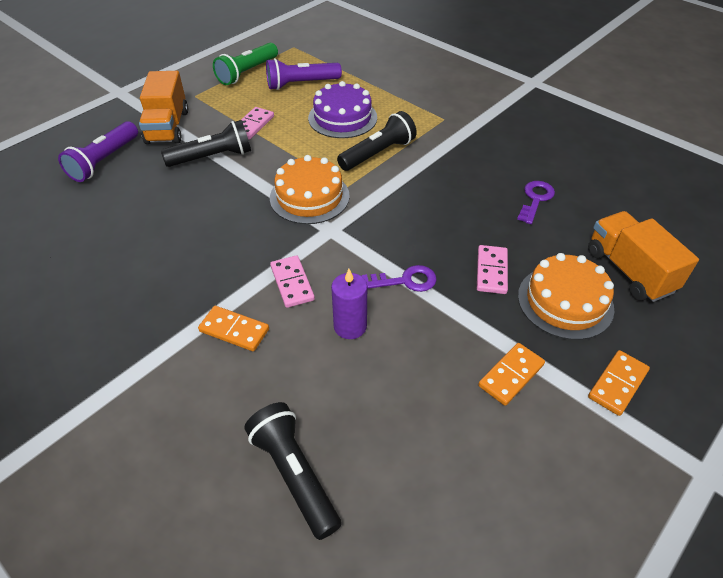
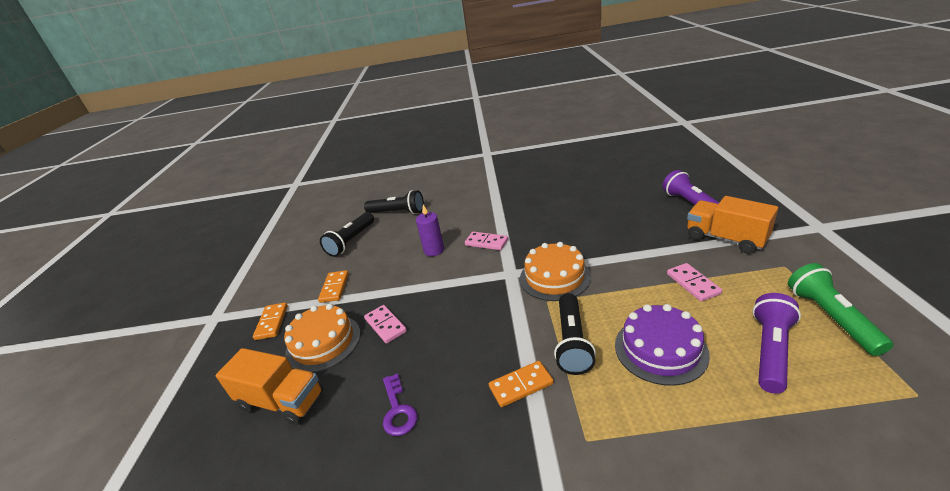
camera: 140 degrees right, 15 degrees down
black flashlight [161,120,251,167] -> black flashlight moved to [320,212,374,257]
orange domino [198,306,269,351] -> orange domino moved to [489,361,554,407]
purple key [362,265,437,292] -> none

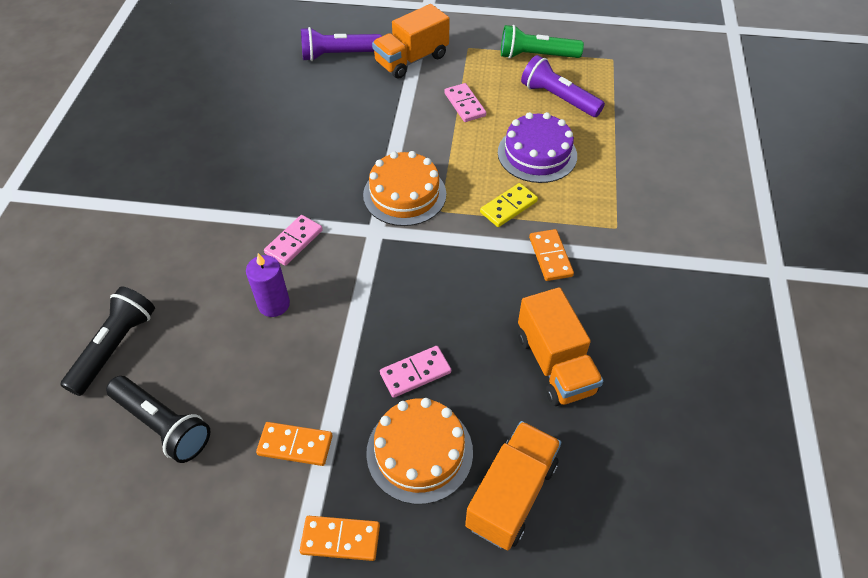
camera: 85 degrees left, 20 degrees up
purple key [383,373,417,436] -> orange truck [518,287,603,406]
black flashlight [554,293,596,375] -> yellow domino [480,183,538,227]
pink domino [667,263,722,302] -> pink domino turned 75 degrees clockwise [444,83,486,122]

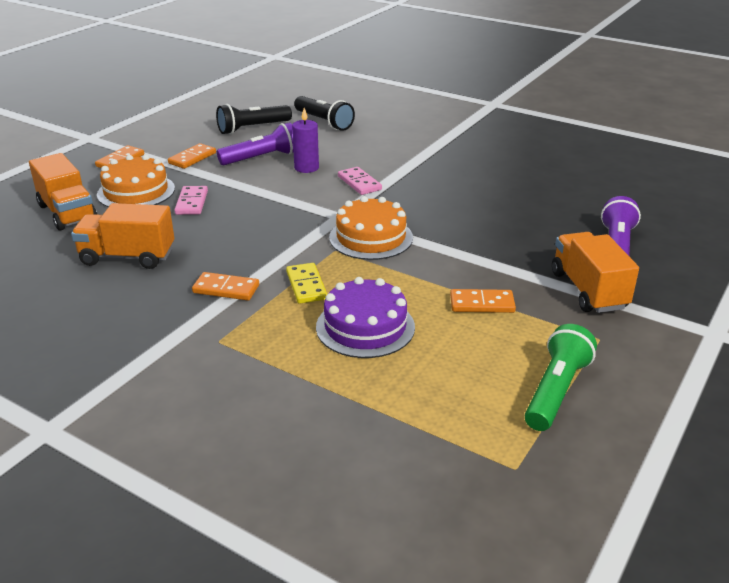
camera: 115 degrees right, 20 degrees down
pink domino [444,83,486,122] -> orange domino [450,289,516,313]
purple flashlight [521,55,605,117] -> purple flashlight moved to [217,122,294,165]

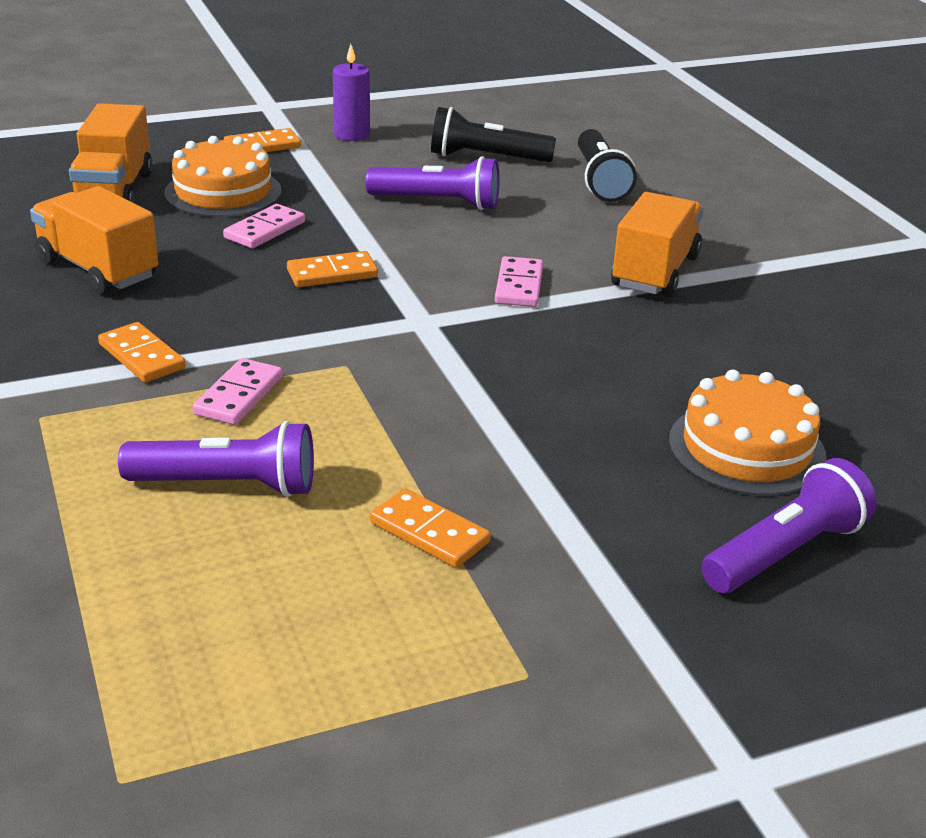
camera: 35 degrees right, 0 degrees up
orange domino [168,143,216,169] -> orange domino moved to [287,251,378,287]
yellow domino [286,263,327,304] -> pink domino [193,358,283,425]
purple candle [292,108,319,173] -> purple candle moved to [333,44,370,141]
purple cake [316,277,415,358] -> purple flashlight [118,421,314,497]
orange cake [329,196,413,260] -> orange cake moved to [669,370,827,496]
green flashlight [525,324,597,431] -> none
orange truck [552,232,639,313] -> orange truck moved to [611,192,703,297]

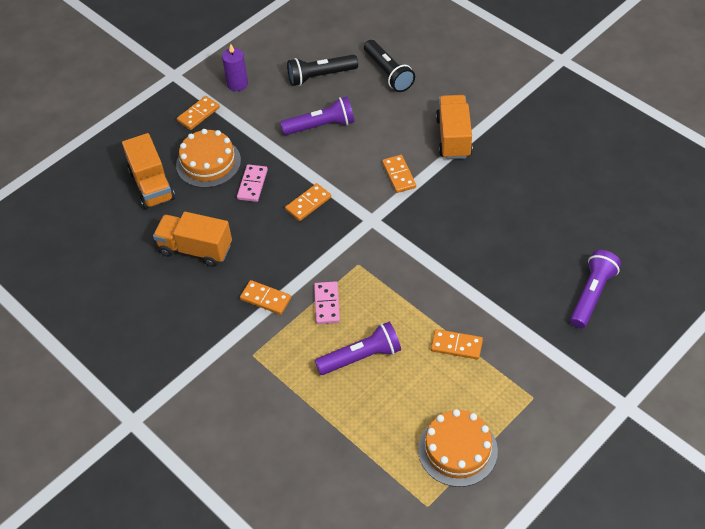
camera: 20 degrees left, 20 degrees up
pink domino [495,256,543,307] -> orange domino [382,155,416,193]
orange cake [669,370,827,496] -> orange cake moved to [418,409,498,487]

